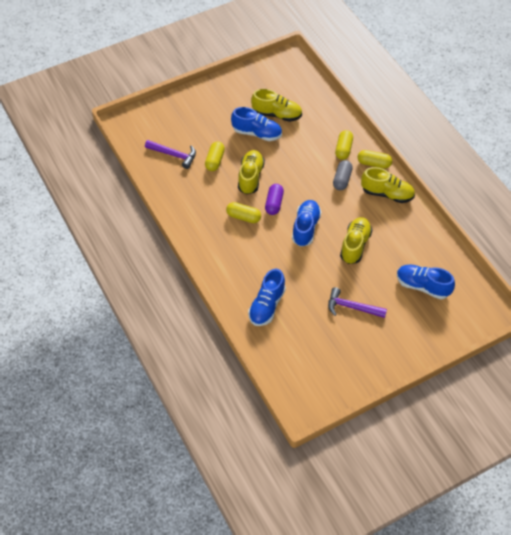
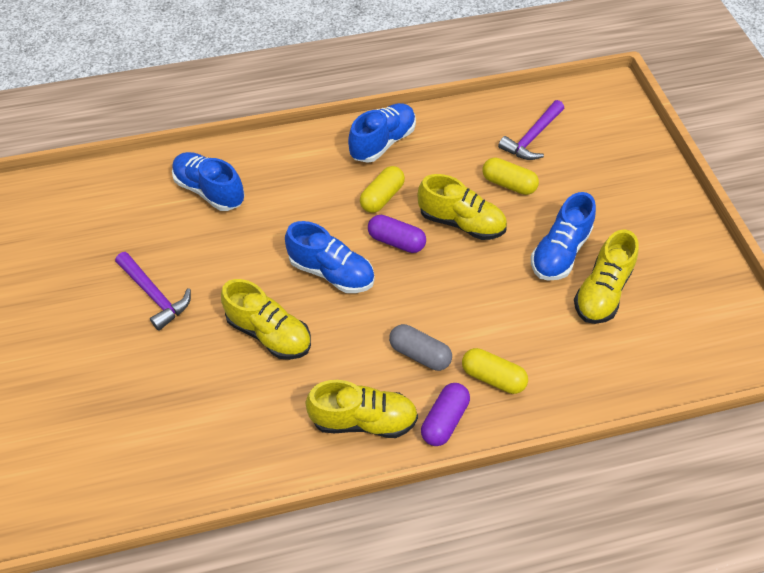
camera: 105 degrees right, 0 degrees up
purple hammer [328,287,387,318] -> purple hammer turned 105 degrees clockwise [115,252,191,331]
yellow capsule [358,150,392,169] -> purple capsule [421,383,470,446]
yellow shoe [361,167,415,203] -> yellow shoe turned 120 degrees counterclockwise [305,380,418,438]
blue shoe [397,265,455,299] -> blue shoe moved to [348,103,416,163]

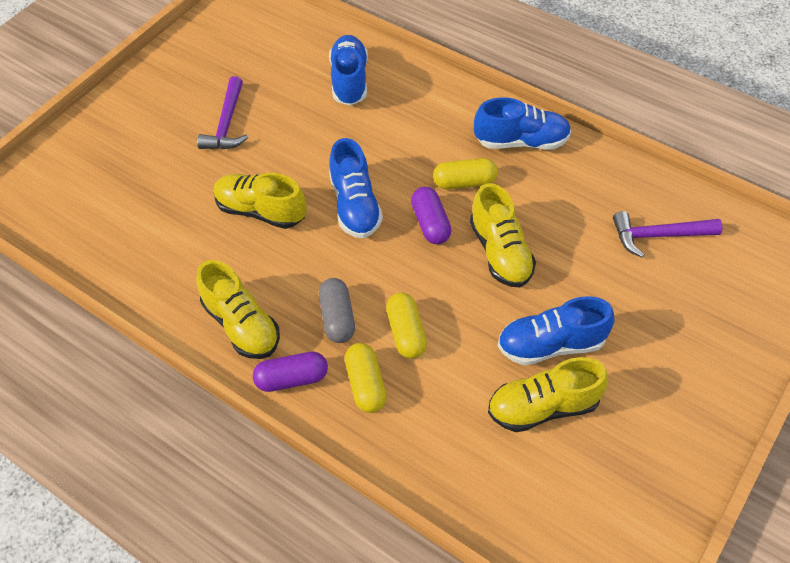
camera: 50 degrees right, 0 degrees up
yellow shoe [221,279,311,360] -> yellow shoe turned 120 degrees clockwise [213,173,307,229]
yellow capsule [482,158,539,195] -> yellow capsule moved to [386,292,427,359]

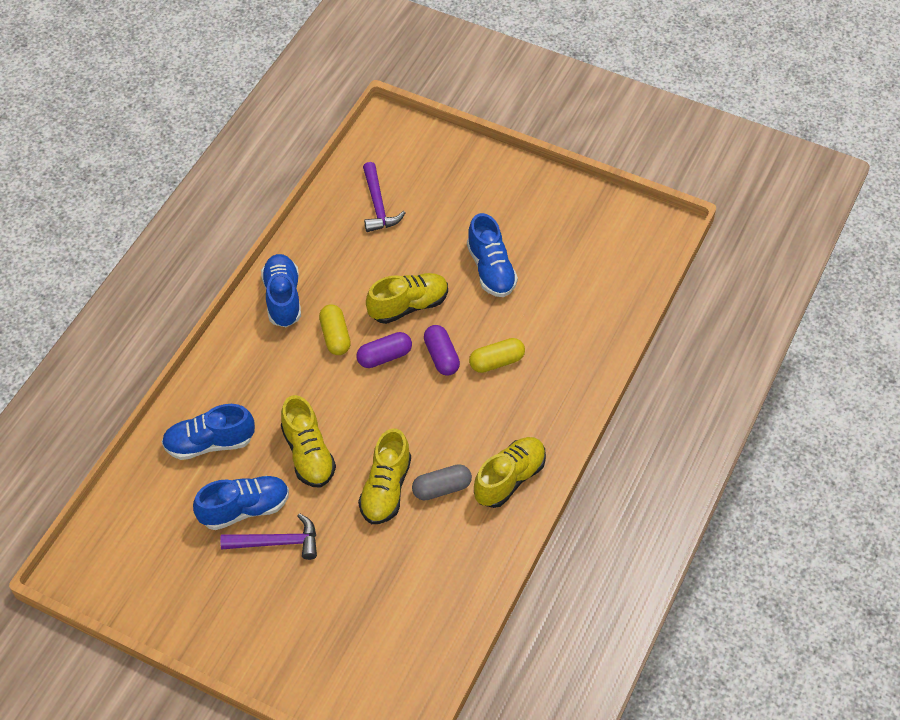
camera: 100 degrees left, 0 degrees up
purple capsule [253,352,328,392] -> purple capsule moved to [424,325,460,376]
grey capsule [319,278,355,343] -> grey capsule moved to [412,464,472,501]
blue shoe [329,138,383,238] -> blue shoe moved to [193,476,289,530]
yellow capsule [345,343,387,413] -> none
yellow shoe [488,357,608,432] -> yellow shoe moved to [281,395,336,487]

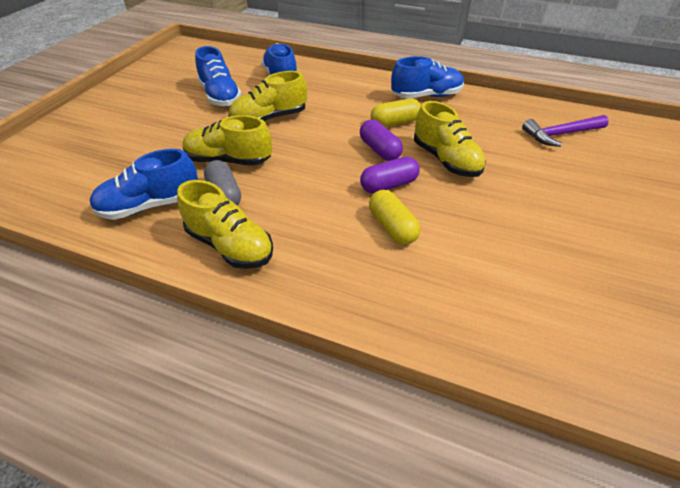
camera: 85 degrees right, 10 degrees down
purple hammer [220,513,317,560] -> none
blue shoe [467,213,518,297] -> blue shoe moved to [90,149,198,220]

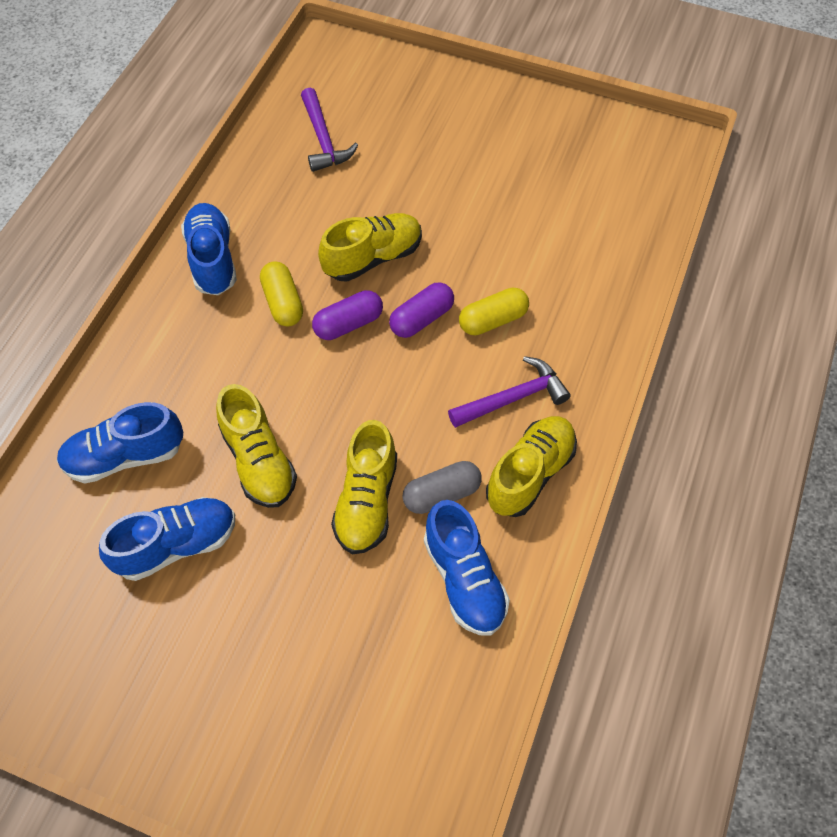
camera: 90 degrees left, 15 degrees up
purple capsule [360,156,420,194] -> purple capsule turned 75 degrees clockwise [389,283,454,338]
none -> purple hammer [448,356,571,428]

